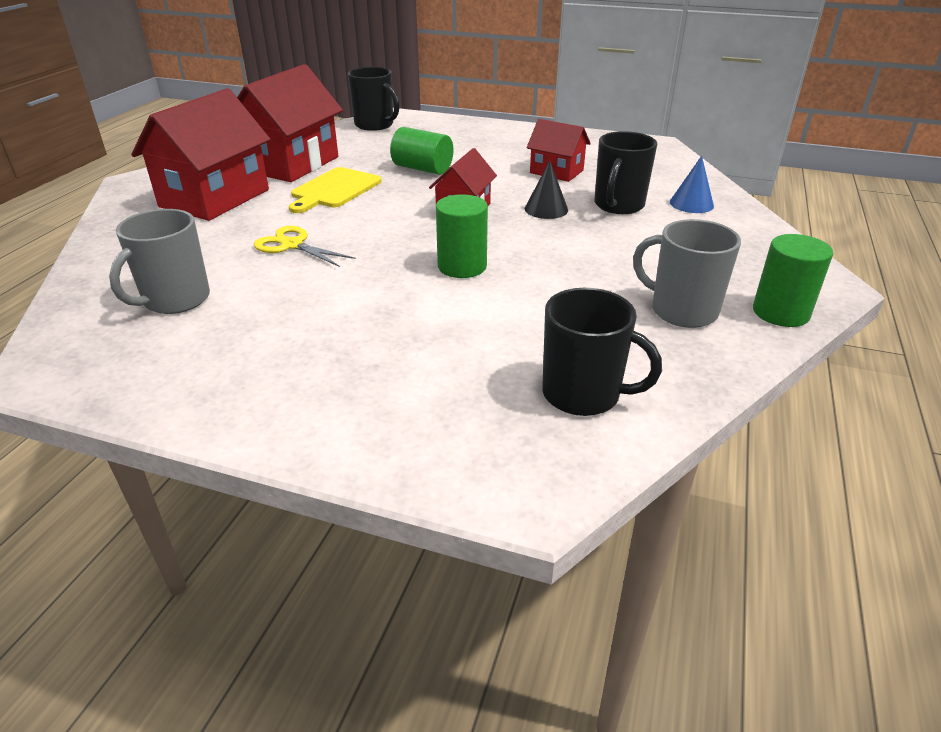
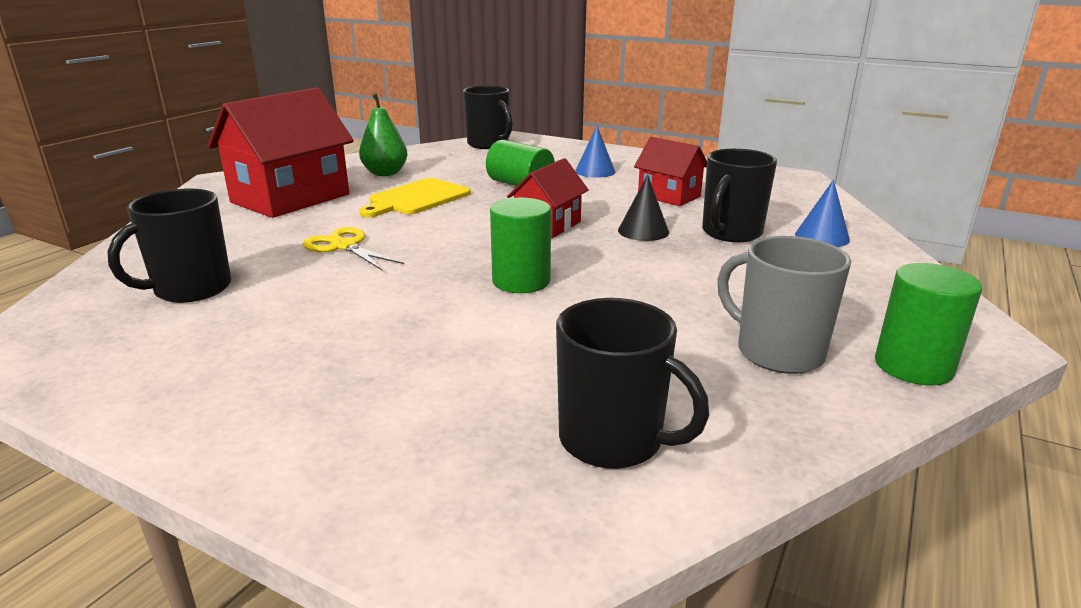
camera: 10 degrees right, 10 degrees down
grey mug [109,209,210,314] -> black mug [107,188,231,303]
red house [237,64,343,182] -> green pear [359,93,408,176]
none -> blue cone [575,126,615,178]

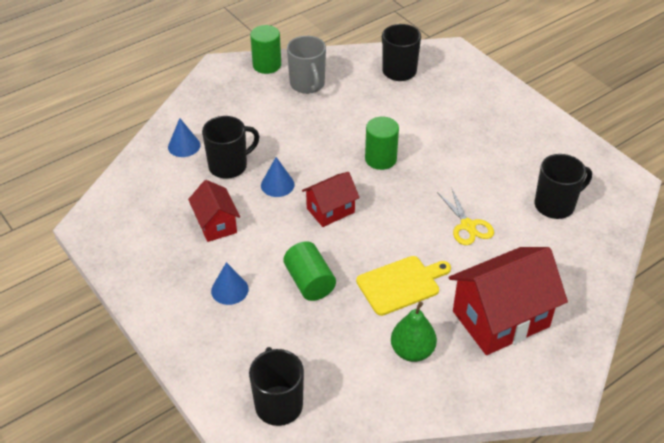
camera: 155 degrees left, 20 degrees up
black cone [618,175,669,241] -> blue cone [261,157,295,197]

